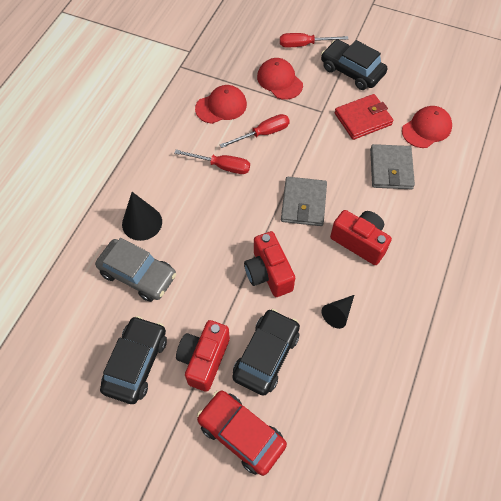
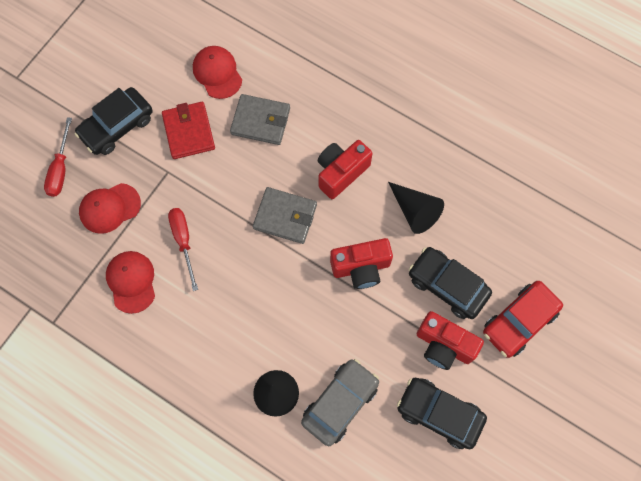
camera: 80 degrees left, 10 degrees up
red screwdriver [175,150,250,174] -> none
black cone [321,295,354,329] -> black cone [388,182,444,234], size x1.55

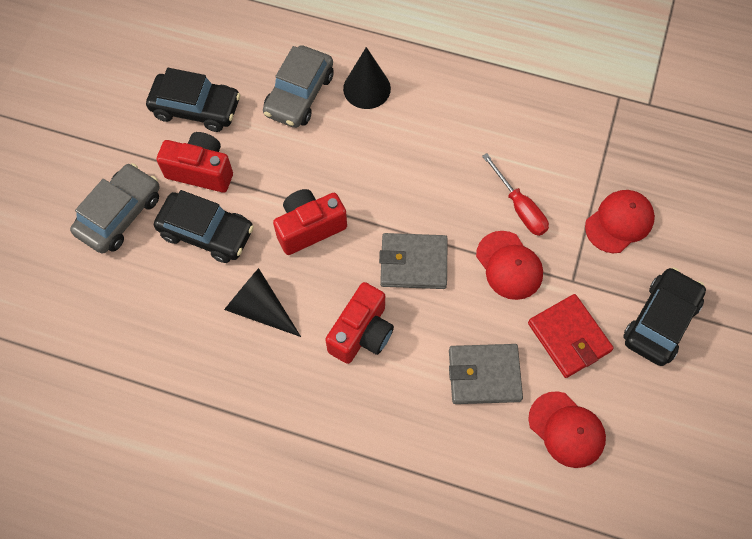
camera: 165 degrees right, 5 degrees down
red screwdriver [44,117,72,197] -> none
red cap [106,251,155,314] -> red cap moved to [476,231,543,300]
red car [483,281,563,358] -> grey car [70,163,160,253]

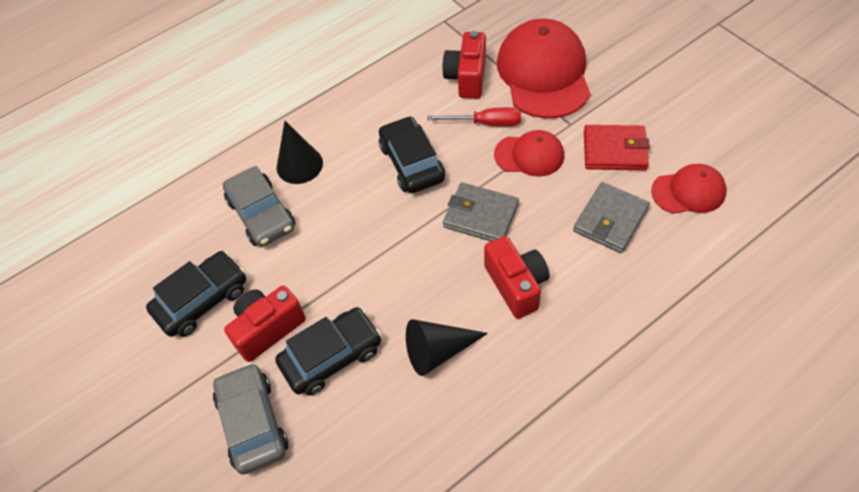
camera: 50 degrees left, 10 degrees down
red camera [273,189,347,255] -> red camera moved to [442,31,486,99]
grey wallet [379,233,448,289] -> grey wallet turned 75 degrees clockwise [443,182,519,241]
red cap [585,190,655,253] -> red cap [497,19,590,118], size x1.85
black car [623,267,706,366] -> black car moved to [379,116,445,193]

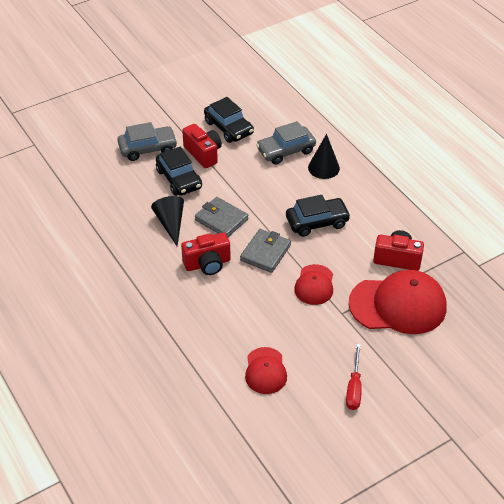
camera: 90 degrees right, 10 degrees down
red screwdriver [427,107,521,127] -> red screwdriver moved to [346,344,362,410]
grey wallet [573,182,650,253] -> grey wallet moved to [195,197,248,237]
red wallet [584,125,650,170] -> none

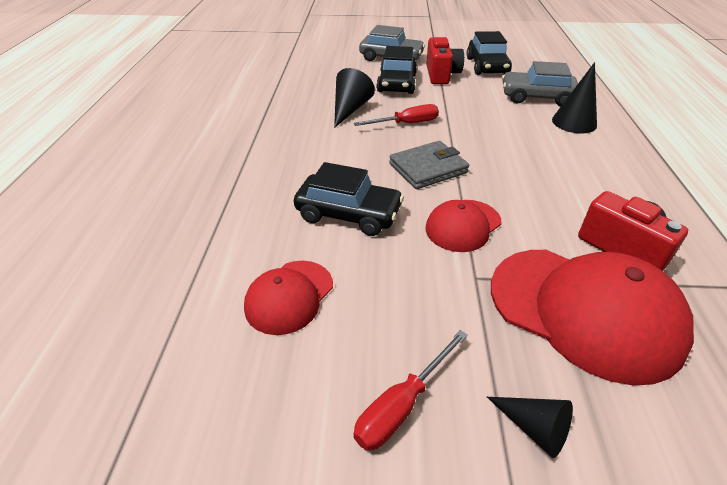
camera: 35 degrees right, 5 degrees down
red camera [181,232,231,275] -> none
grey wallet [195,197,248,237] -> red screwdriver [354,104,439,126]
black car [286,195,351,237] -> black car moved to [294,162,404,236]
none -> black cone [487,397,573,458]

